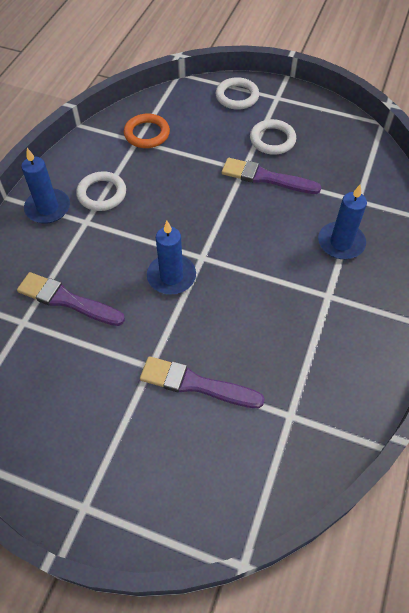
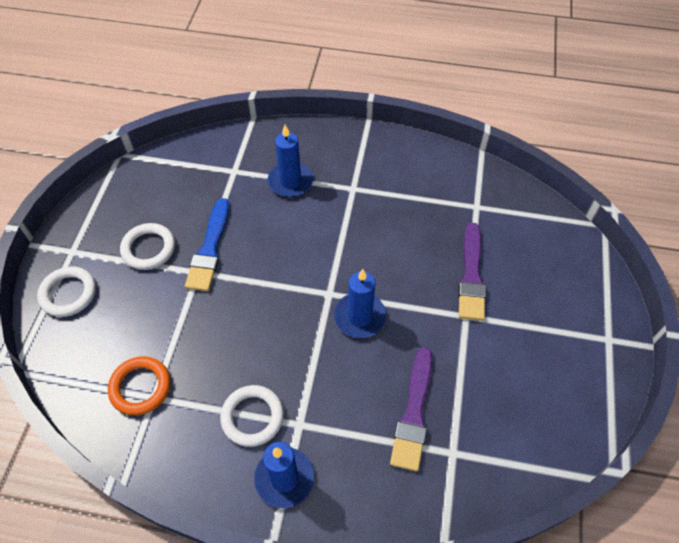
camera: 100 degrees left, 0 degrees up
purple brush [222,158,321,194] -> blue brush [185,198,230,291]

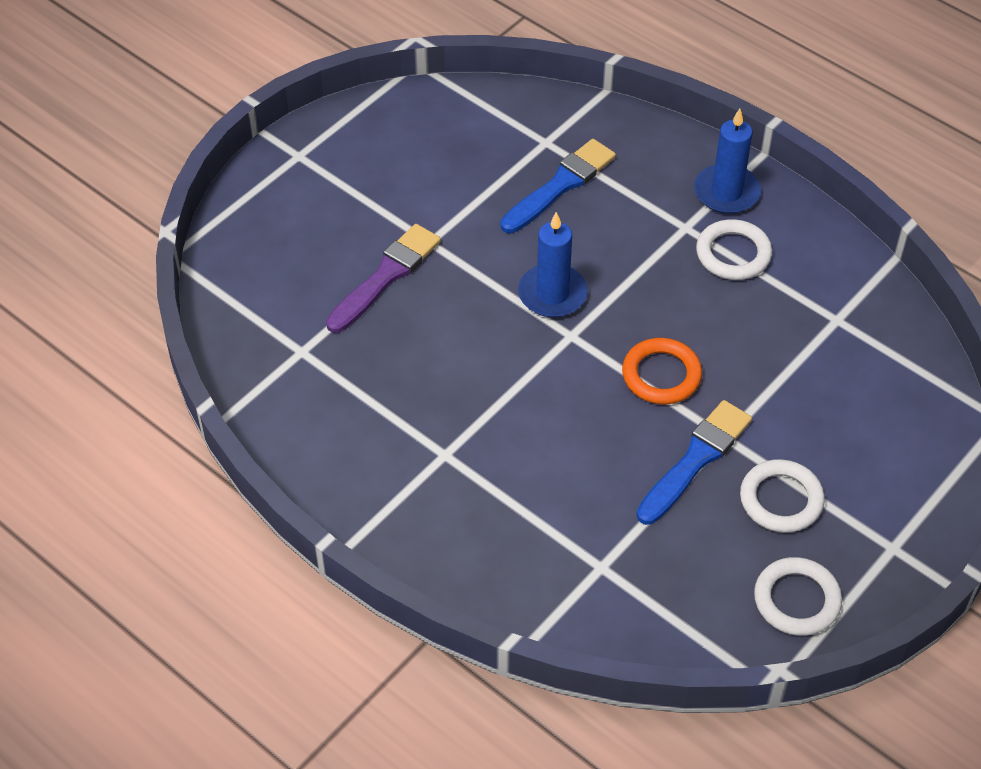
camera: 150 degrees left, 5 degrees down
white ring [37,266,96,317] -> white ring moved to [754,557,842,636]
orange ring [108,356,170,415] -> orange ring moved to [622,338,702,404]
blue candle [268,125,313,197] -> none
purple brush [390,347,432,472] -> blue brush [501,139,616,233]

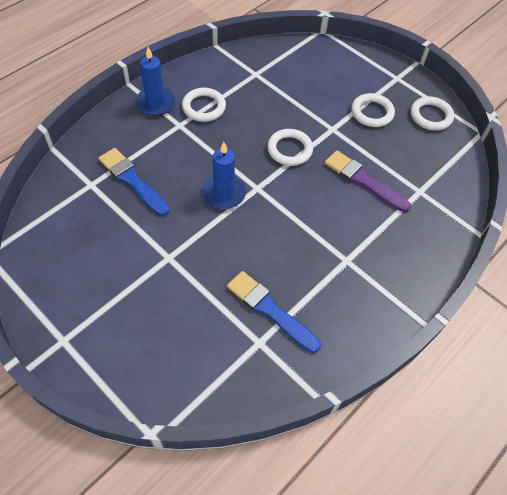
camera: 90 degrees left, 5 degrees up
purple brush [326,224,441,333] -> purple brush moved to [325,151,411,212]
orange ring [622,338,702,404] -> white ring [267,129,313,166]
blue brush [637,400,752,525] -> blue brush moved to [227,271,321,353]

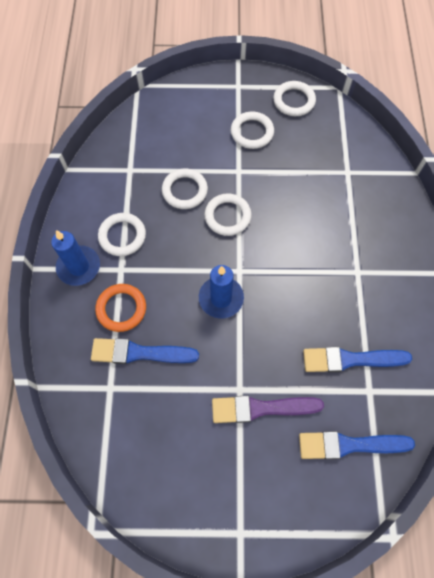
camera: 40 degrees left, 10 degrees up
purple brush [325,151,411,212] -> purple brush moved to [212,395,324,423]
none -> orange ring [95,284,146,332]
none -> white ring [162,169,208,209]
none -> blue brush [299,431,415,459]

